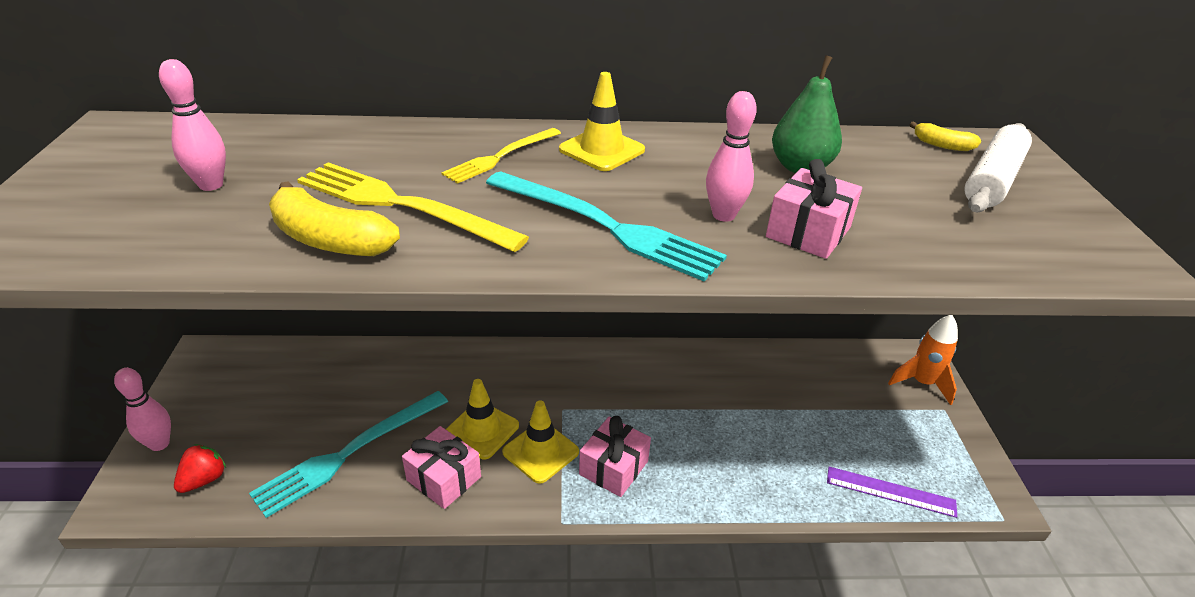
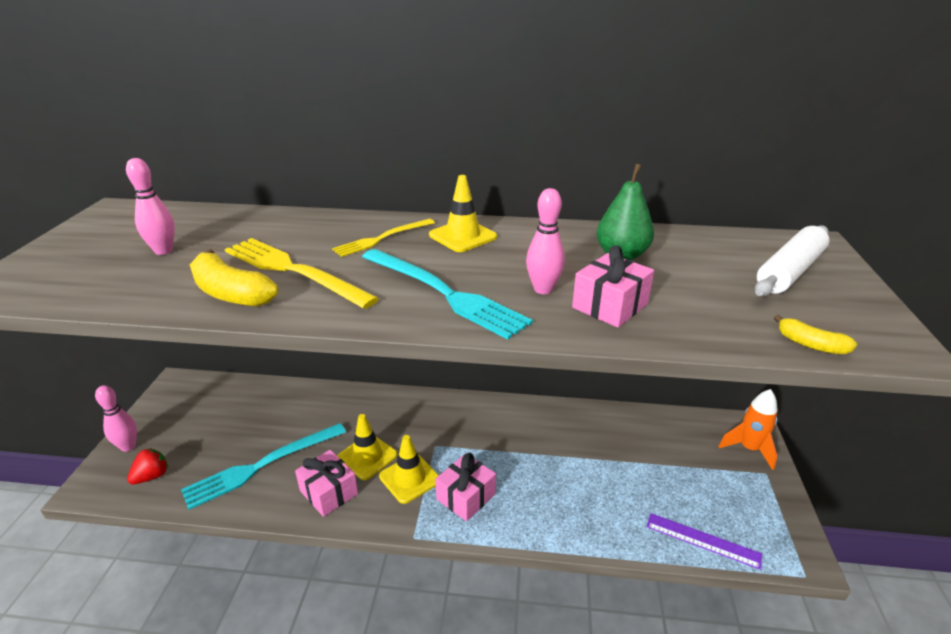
camera: 10 degrees right, 5 degrees down
yellow banana [910,122,981,151] -> yellow banana moved to [774,315,857,354]

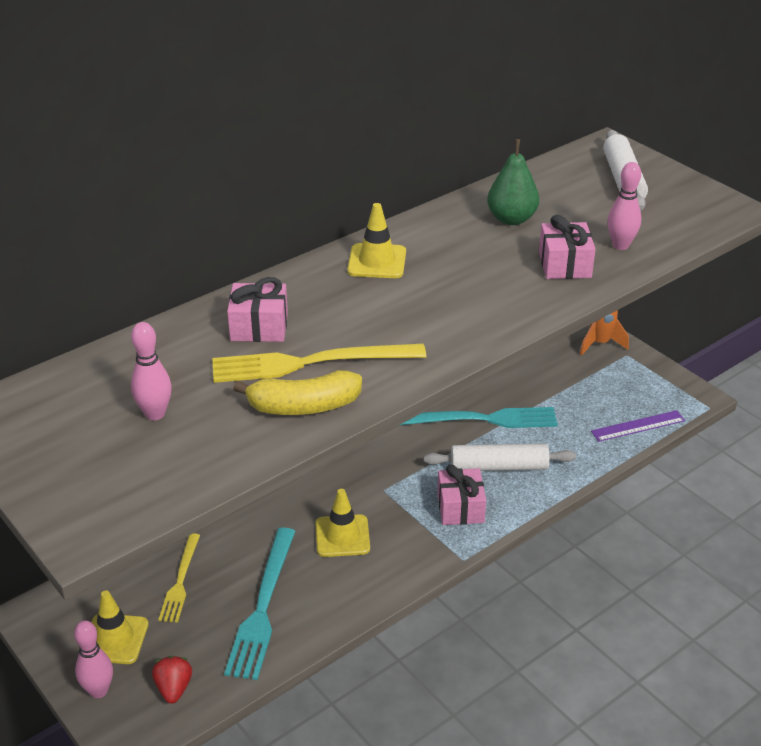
camera: 45 degrees left, 5 degrees up
pink gift [295,450,358,517] -> pink gift moved to [227,277,288,342]
yellow fork [332,219,435,257] -> yellow fork moved to [158,533,200,623]
turquoise fork [362,249,533,339] -> turquoise fork moved to [400,407,558,428]
yellow traffic cone [379,435,439,504] -> yellow traffic cone moved to [91,590,149,664]
pink bowling pin [526,188,565,294] -> pink bowling pin moved to [607,162,641,250]
yellow banana [774,315,857,354] -> none
none -> white rolling pin [423,443,576,471]

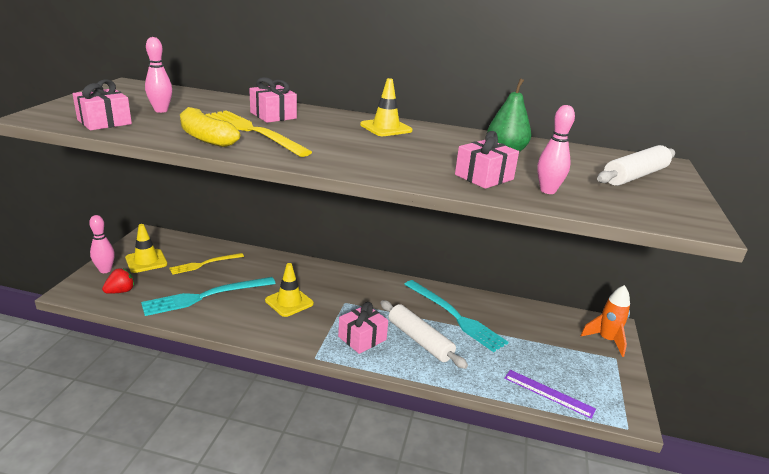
camera: 50 degrees right, 10 degrees down
none -> pink gift [73,79,132,130]

